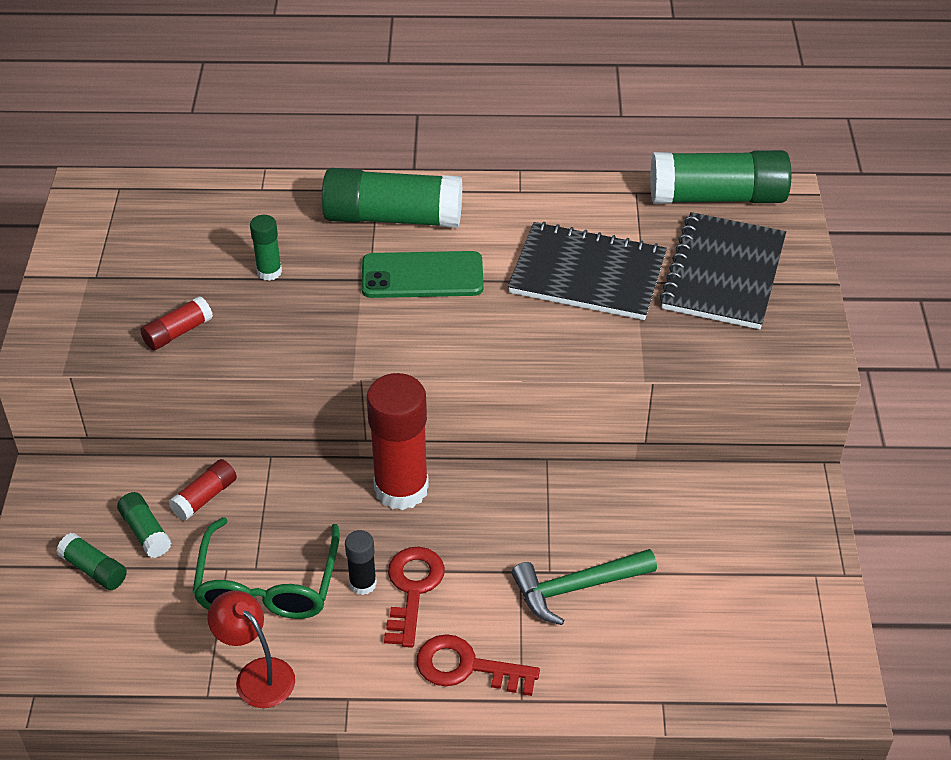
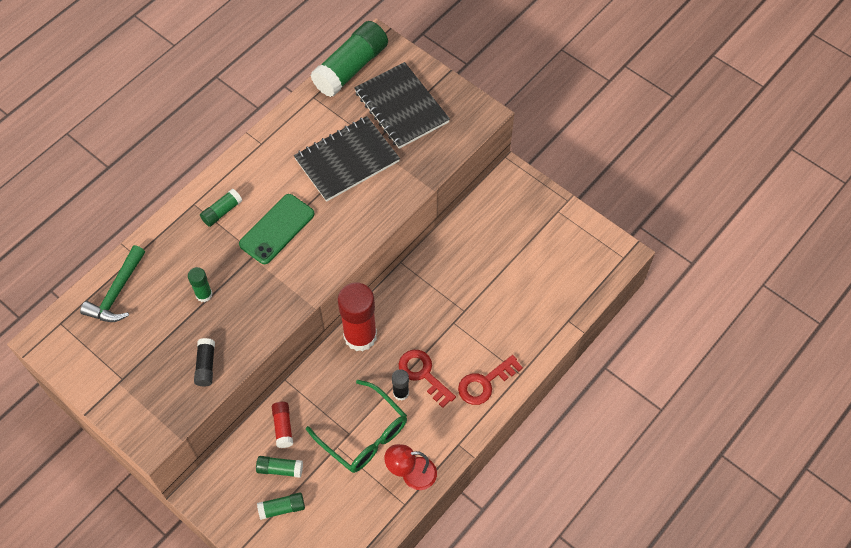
camera: 50 degrees left, 15 degrees up
red glue stick [140,296,213,350] -> black glue stick [194,338,215,386]
green glue stick [322,168,462,228] -> green glue stick [200,189,242,227], size x0.48
green hammer [512,549,657,625] -> green hammer moved to [80,245,145,322]

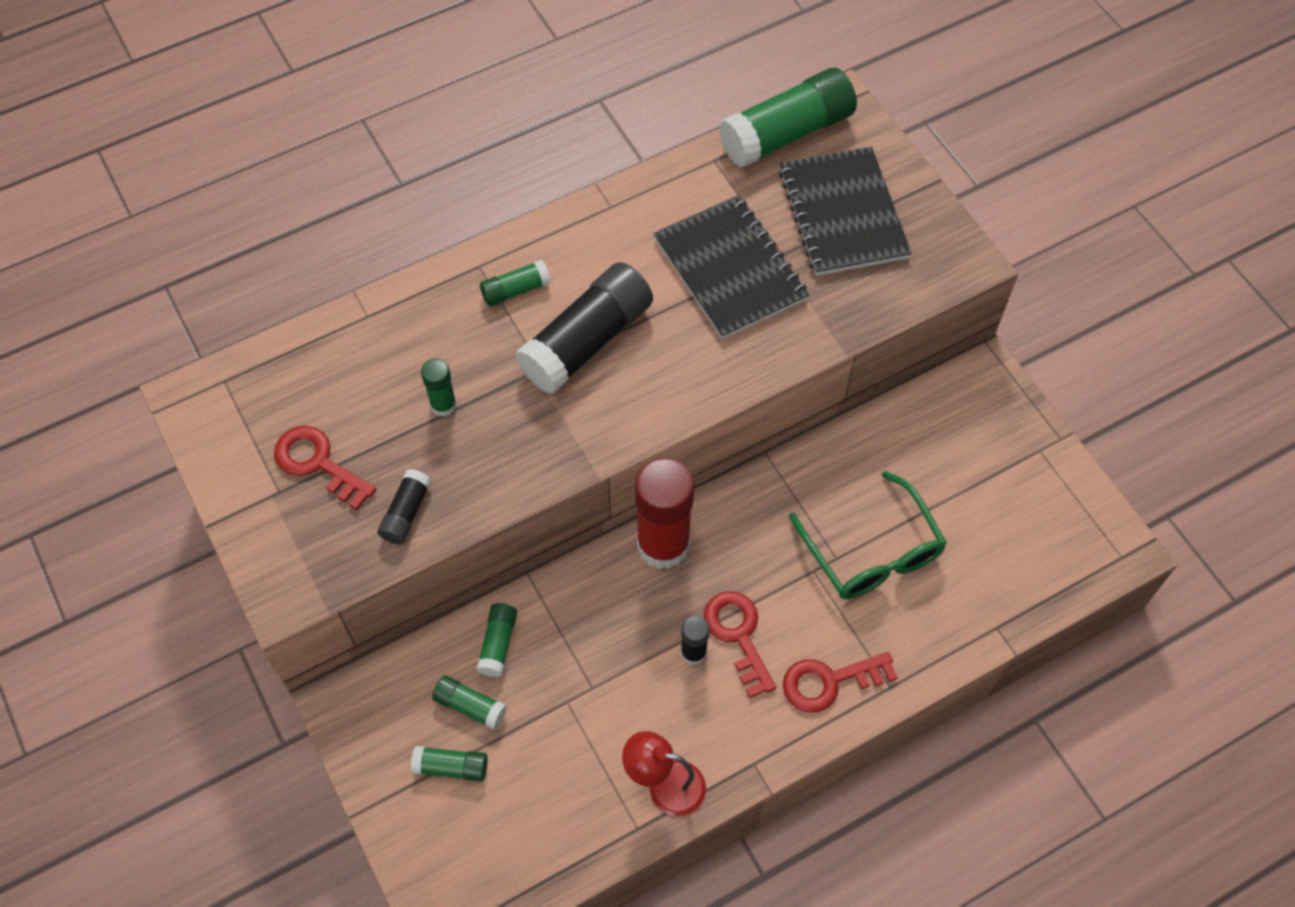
camera: 20 degrees right, 0 degrees up
green hammer [80,245,145,322] -> none
green phone [239,194,315,264] -> black glue stick [515,262,653,394]
red glue stick [272,402,293,448] -> green glue stick [476,603,517,677]
black notebook [294,116,400,202] -> black notebook turned 75 degrees clockwise [653,195,809,339]
green glasses [306,380,407,473] -> green glasses moved to [789,471,947,599]
none -> red key [274,426,376,510]

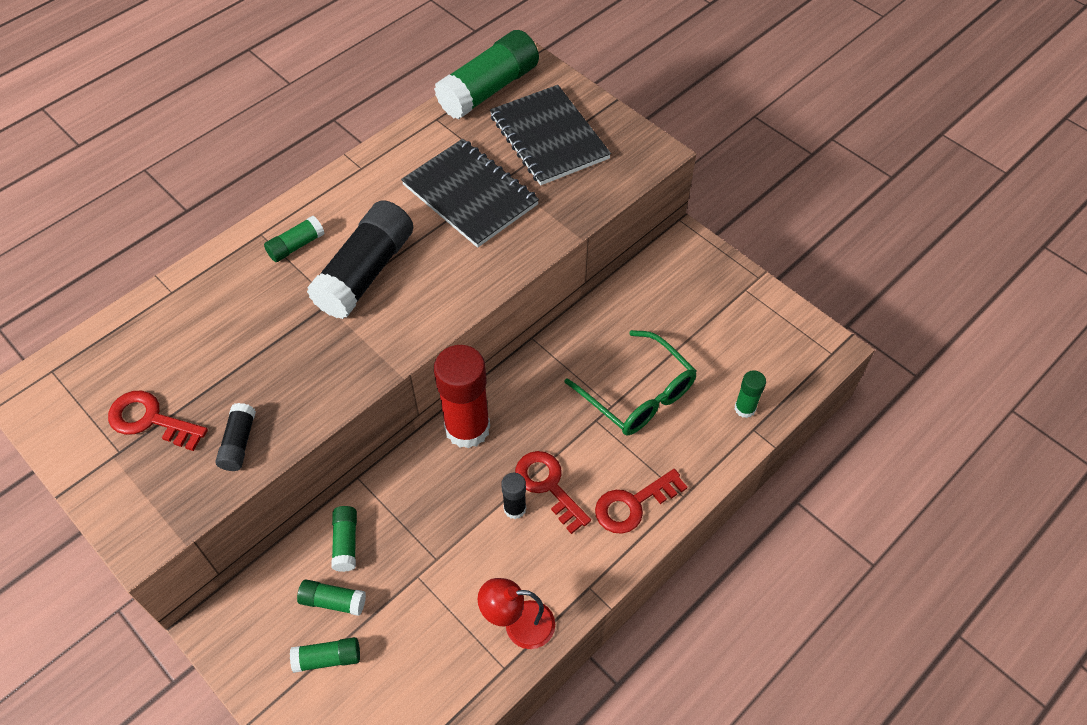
camera: 15 degrees left, 5 degrees down
green glue stick [421,359,457,416] -> green glue stick moved to [735,370,766,418]

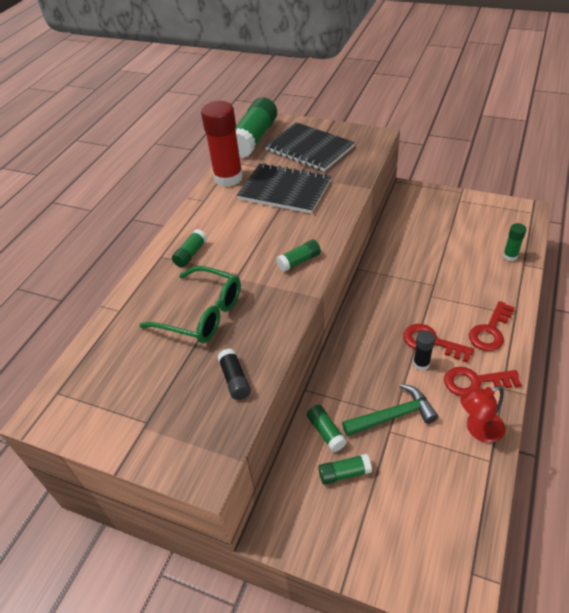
camera: 20 degrees left, 10 degrees down
red key [108,391,208,451] -> red key moved to [444,367,522,396]
green glue stick [290,637,360,673] -> green glue stick moved to [276,239,321,272]
black glue stick [307,200,413,319] -> none
red glue stick [434,345,490,449] -> red glue stick moved to [201,101,243,187]
green glasses [564,330,697,435] -> green glasses moved to [139,266,241,343]
none -> green hammer [342,384,438,436]

